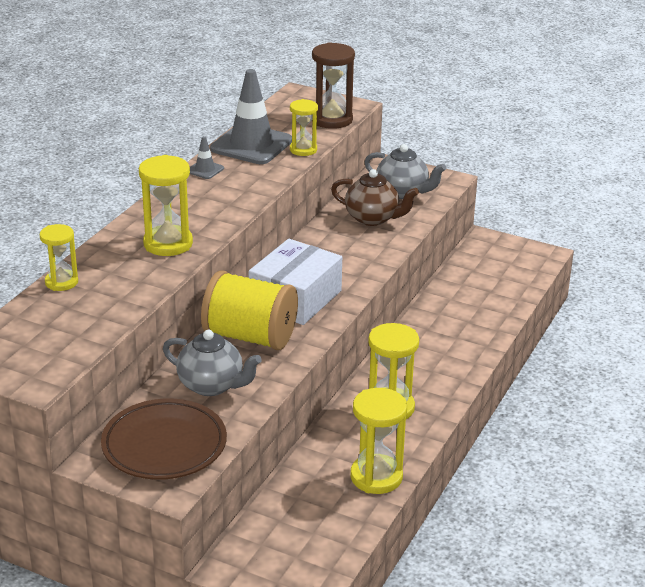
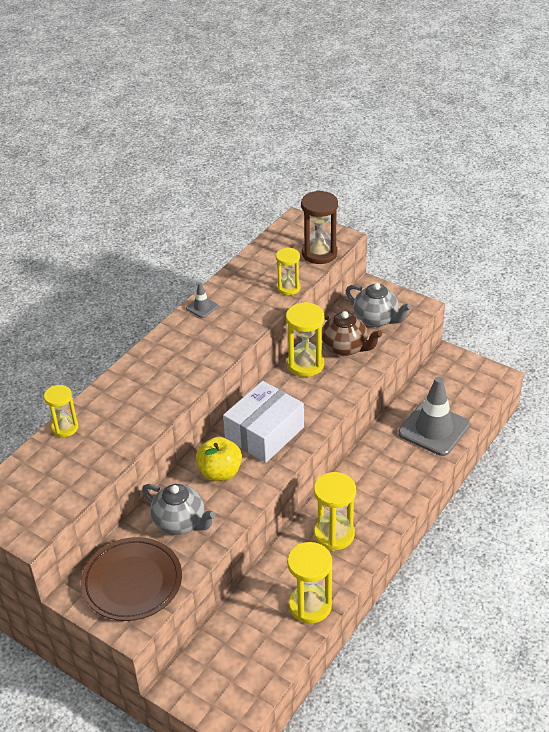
camera: 10 degrees right, 10 degrees up
yellow hourglass [139,155,193,256] -> yellow hourglass moved to [286,302,324,377]
yellow spool [201,271,298,350] -> yellow apple [196,437,242,481]
grey traffic cone [210,69,292,164] -> grey traffic cone moved to [398,377,470,456]

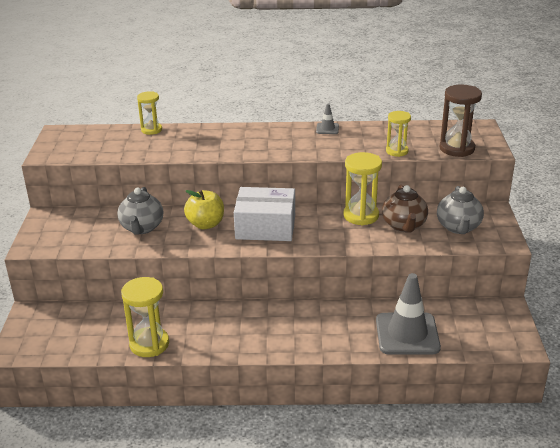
camera: 55 degrees right, 10 degrees down
brown plate [81,537,182,621] -> none
yellow hourglass [314,472,356,551] -> none

